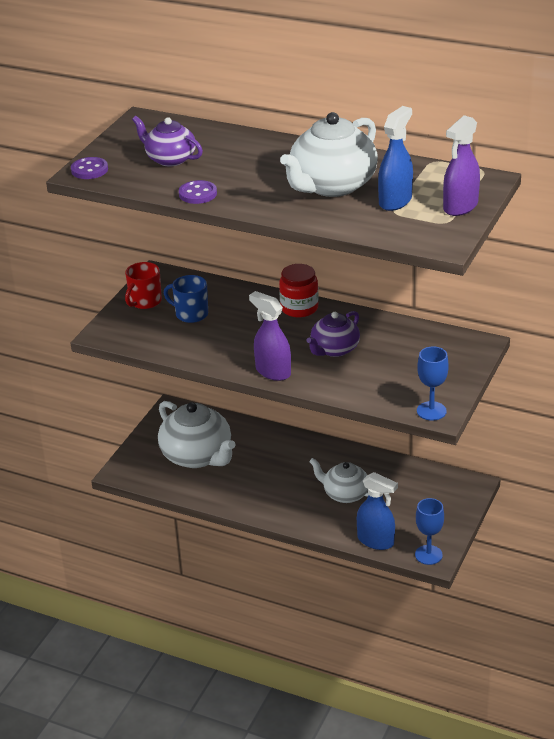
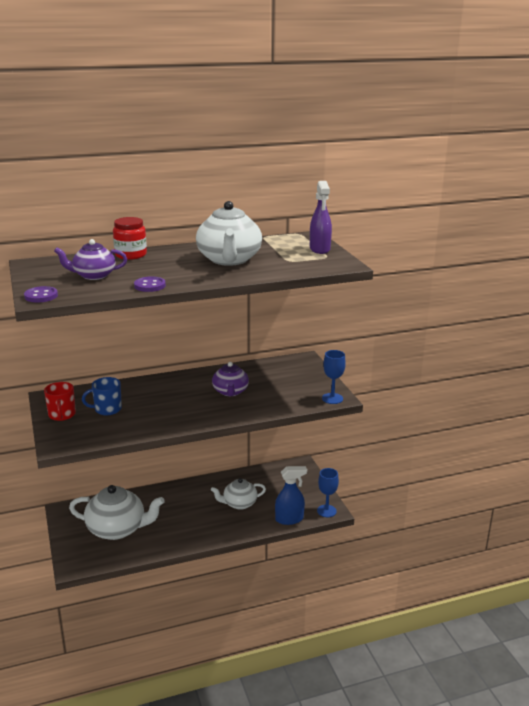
camera: 45 degrees left, 10 degrees down
purple spray bottle [249,291,291,381] -> none
red jar [279,264,319,317] -> red jar moved to [113,217,147,260]
blue spray bottle [378,106,413,211] -> none

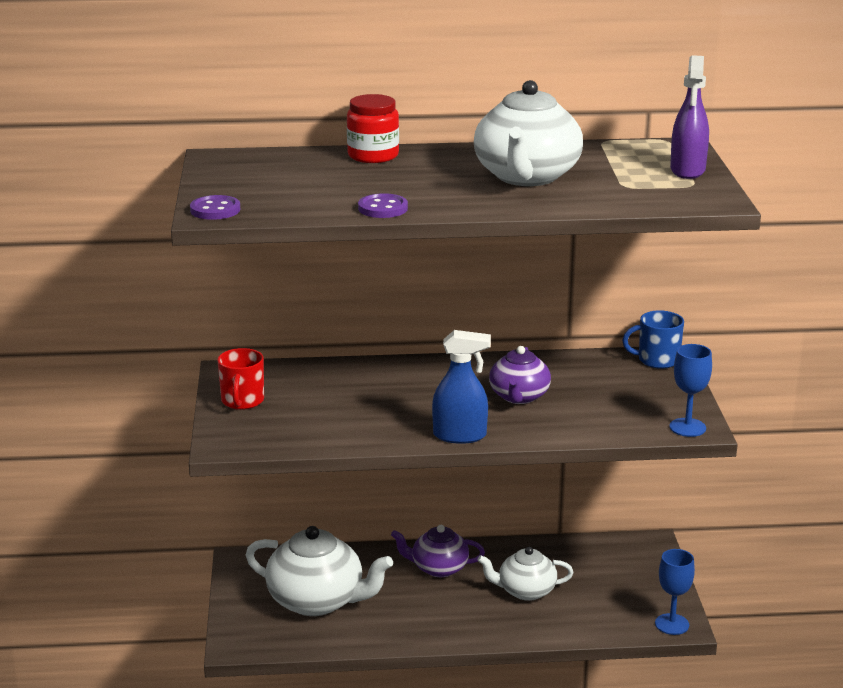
camera: 15 degrees right, 0 degrees up
purple teapot [54,239,127,280] -> purple teapot moved to [391,525,485,577]
blue mug [82,377,122,415] -> blue mug moved to [622,310,684,369]
blue spray bottle [275,466,307,525] -> blue spray bottle moved to [432,330,491,444]

